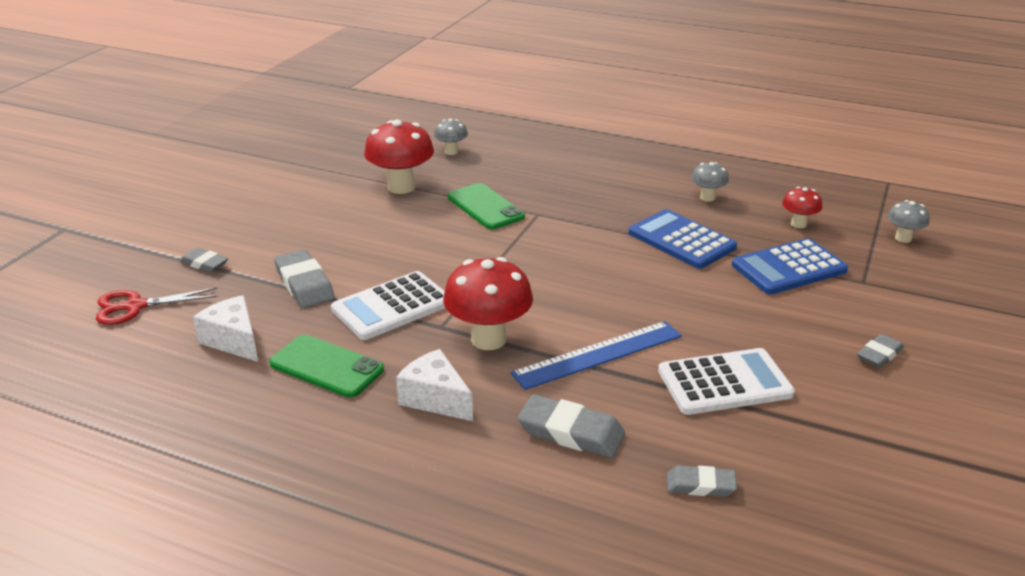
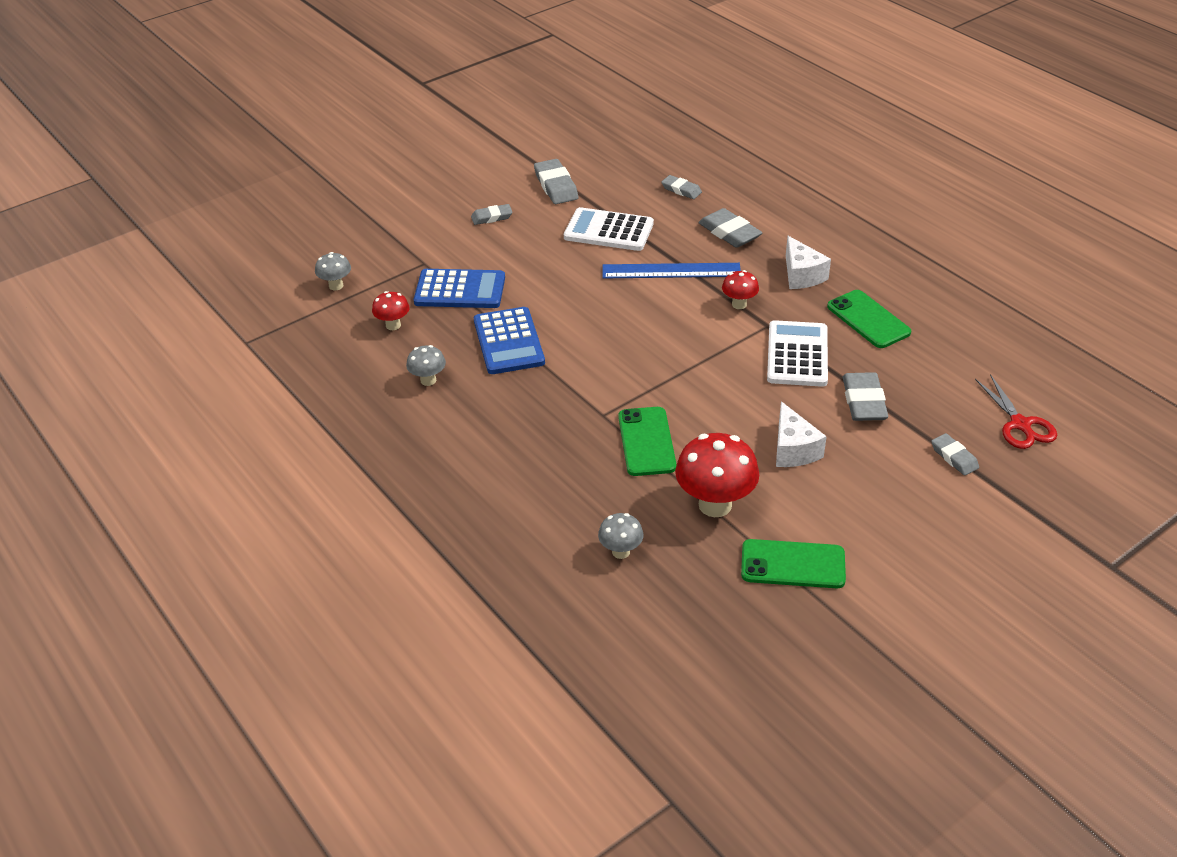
camera: 150 degrees left, 10 degrees up
red scissors [96,287,218,325] -> red scissors turned 60 degrees clockwise [975,374,1057,449]
white cheese [193,295,258,362] -> white cheese moved to [776,401,827,467]
white calculator [331,271,445,340] -> white calculator turned 75 degrees counterclockwise [767,320,828,387]
red mushroom [443,257,533,350] -> red mushroom [722,270,759,309], size x0.53
none -> grey eraser [534,159,578,204]
none -> green phone [741,539,846,588]

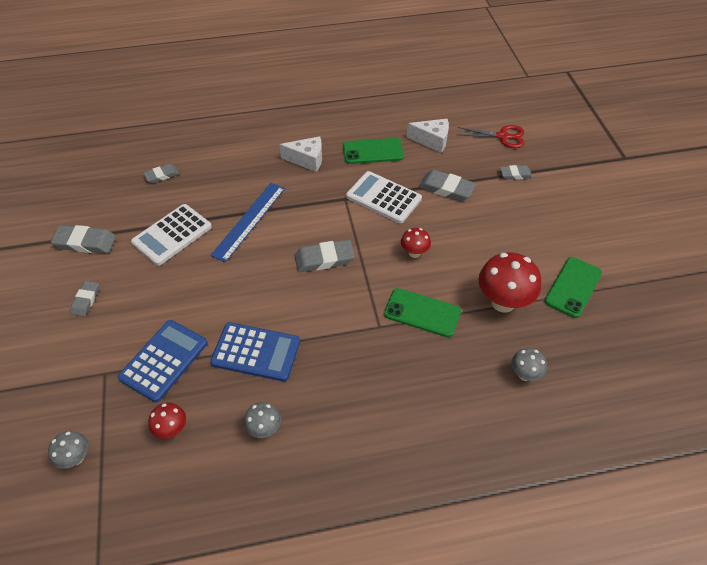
camera: 65 degrees left, 10 degrees up
grey eraser [698,208,762,248] -> grey eraser moved to [294,240,355,272]
red mushroom [722,270,759,309] -> red mushroom moved to [401,228,431,258]
white cheese [776,401,827,467] -> white cheese moved to [407,119,449,153]

